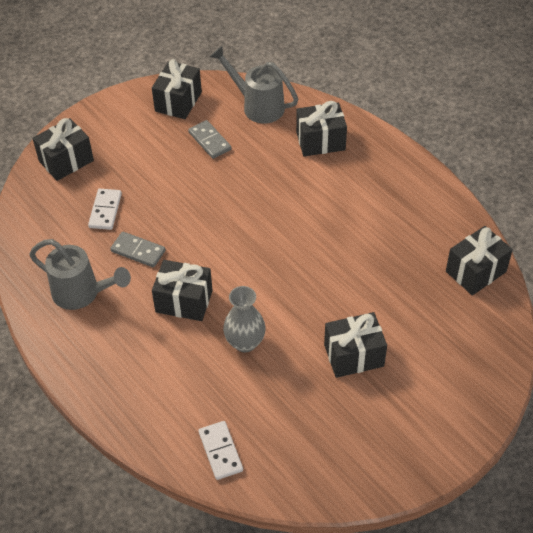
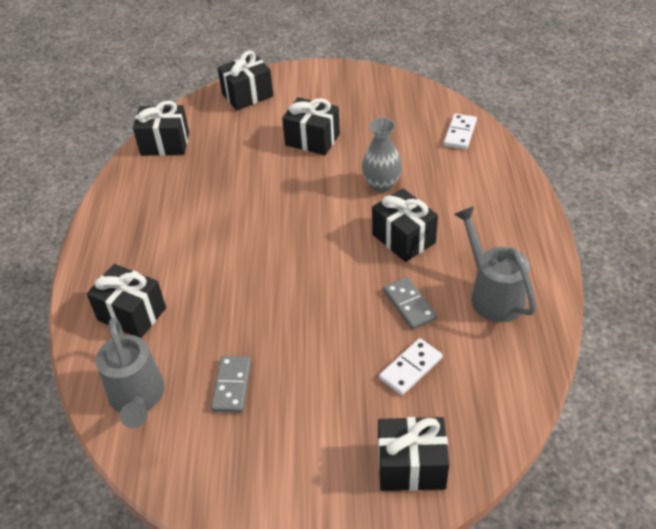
camera: 140 degrees left, 5 degrees down
black gift [152,59,202,119] -> black gift moved to [218,51,274,110]

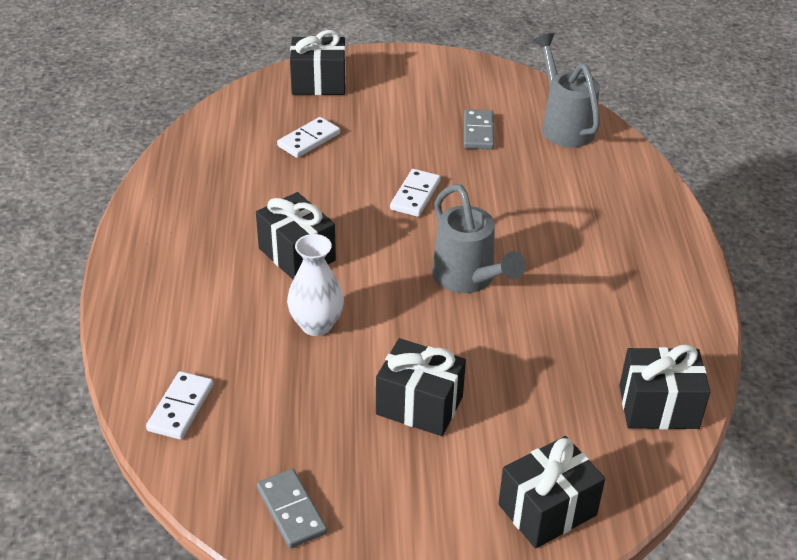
camera: 175 degrees right, 5 degrees down
black gift [86,264,166,338] -> none
grey vase [362,118,402,193] -> white vase [287,234,344,336]
grey domino [383,277,437,330] -> grey domino moved to [257,469,327,548]
grey watering can [454,206,536,322] -> grey watering can moved to [432,184,526,293]
none -> white domino [390,169,441,217]

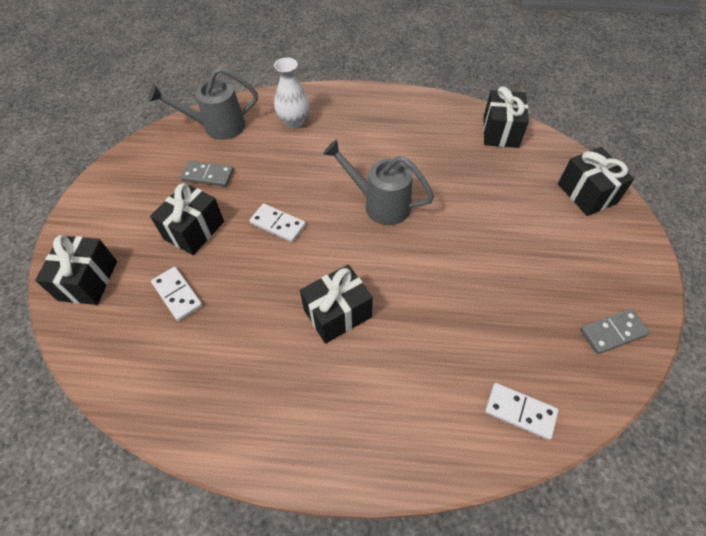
camera: 80 degrees left, 15 degrees up
white vase [287,234,344,336] -> white vase moved to [274,57,309,128]
black gift [376,338,466,436] -> black gift moved to [150,183,224,255]
grey watering can [432,184,526,293] -> grey watering can turned 135 degrees counterclockwise [323,139,434,225]

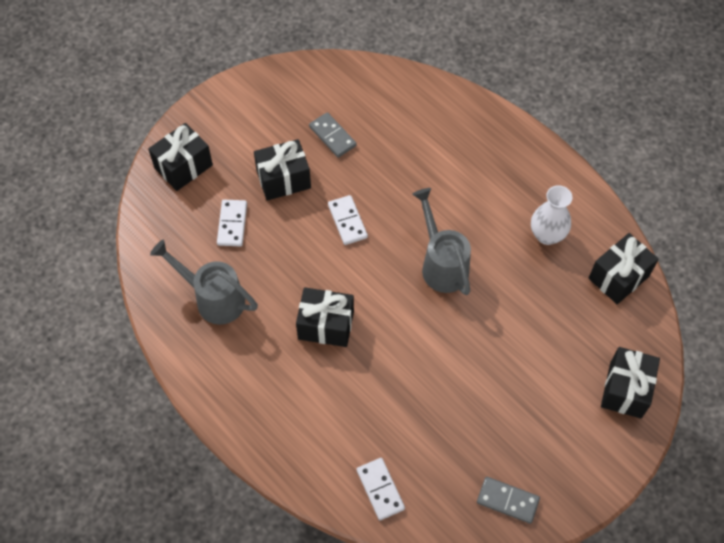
camera: 40 degrees right, 5 degrees up
grey watering can [148,67,258,140] -> grey watering can moved to [150,240,258,325]
white vase [274,57,309,128] -> white vase moved to [531,185,573,245]

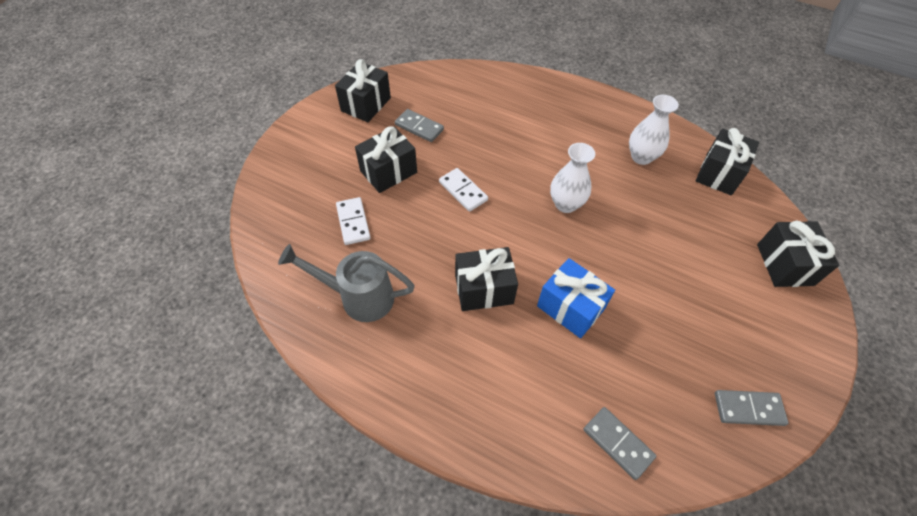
camera: 20 degrees left, 5 degrees down
black gift [148,123,213,191] -> black gift moved to [335,59,391,122]
white domino [357,458,405,520] -> grey domino [584,407,656,480]
grey watering can [412,188,471,295] -> white vase [550,143,595,213]
none -> blue gift [537,258,615,338]

